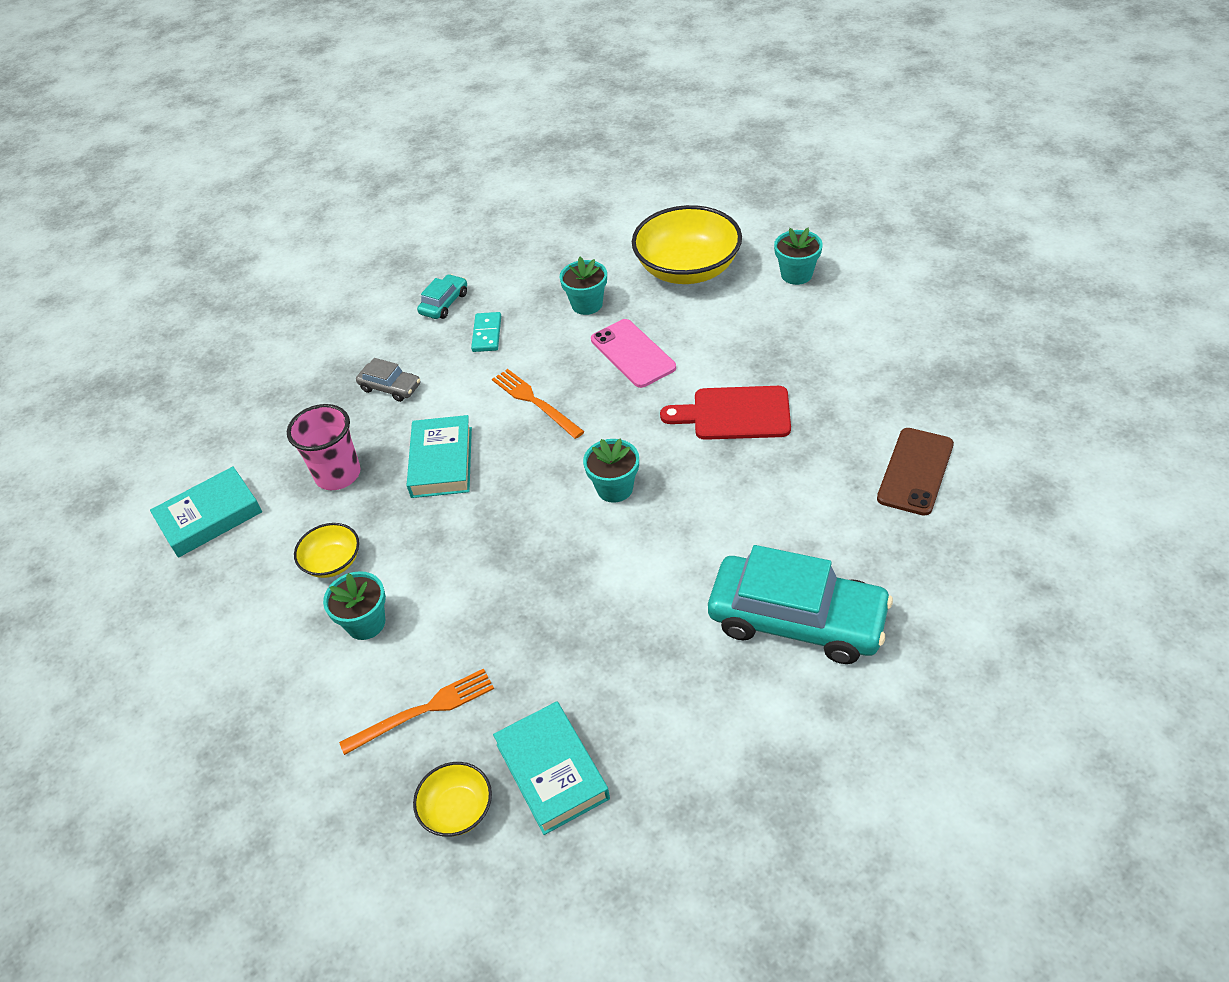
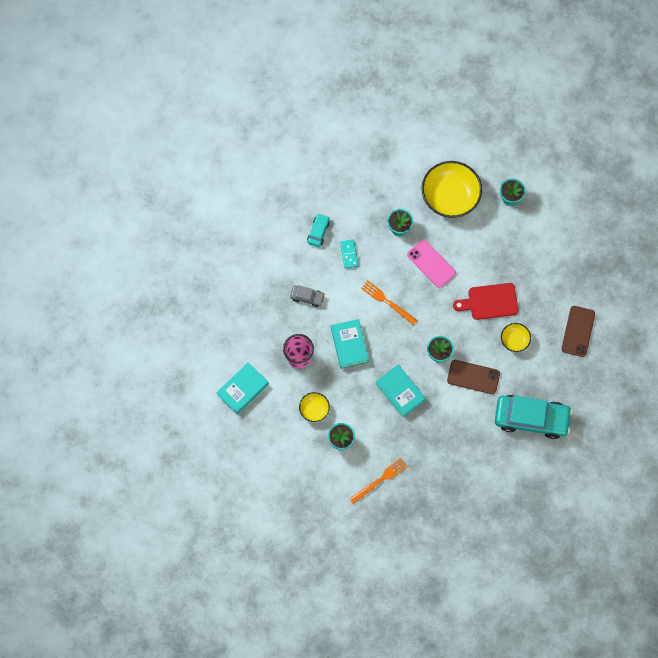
camera: 15 degrees left, 25 degrees up
yellow bowl [413,762,492,837] -> yellow bowl moved to [501,323,531,352]
turquoise book [493,701,610,835] -> turquoise book moved to [375,365,426,418]
none -> brown phone [447,360,500,394]

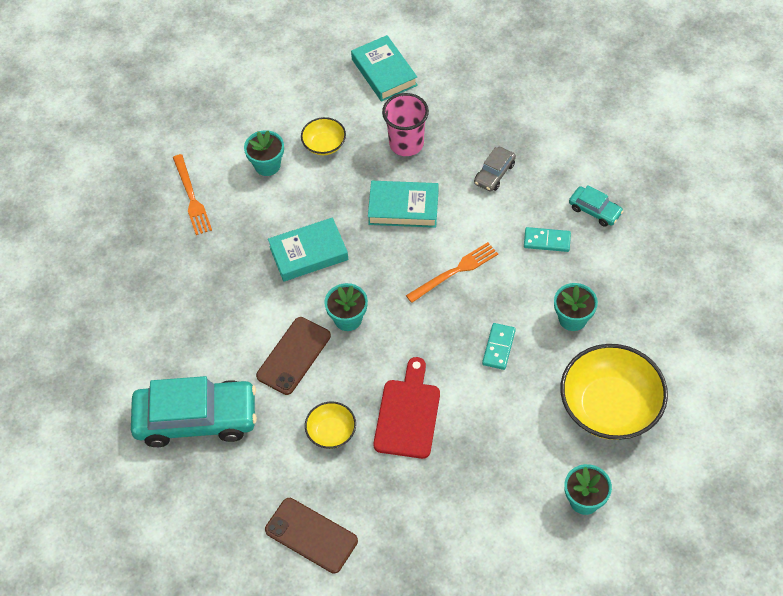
camera: 110 degrees right, 15 degrees down
pink phone [407,240,456,288] -> turquoise domino [482,323,516,370]
turquoise car [495,395,572,439] -> turquoise car turned 120 degrees counterclockwise [131,376,257,447]

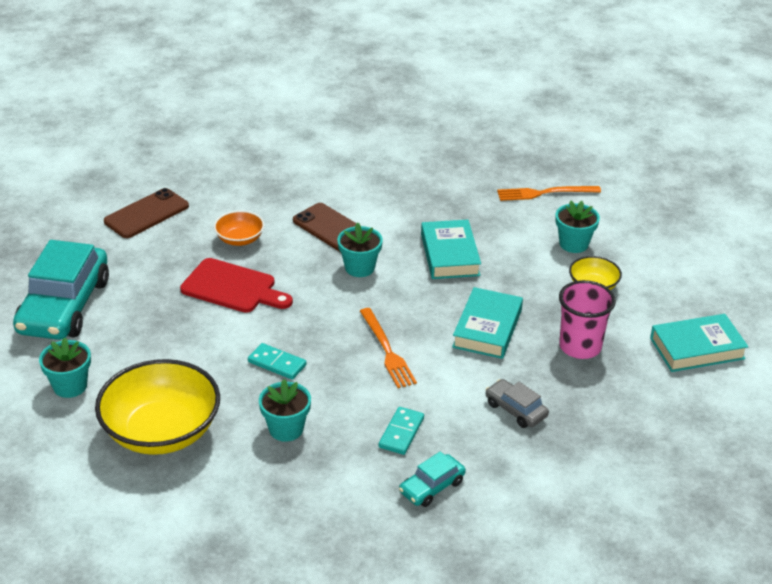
camera: 100 degrees right, 20 degrees down
turquoise car [131,376,257,447] -> turquoise car moved to [13,240,109,340]
yellow bowl [305,401,356,449] -> orange bowl [214,211,264,246]

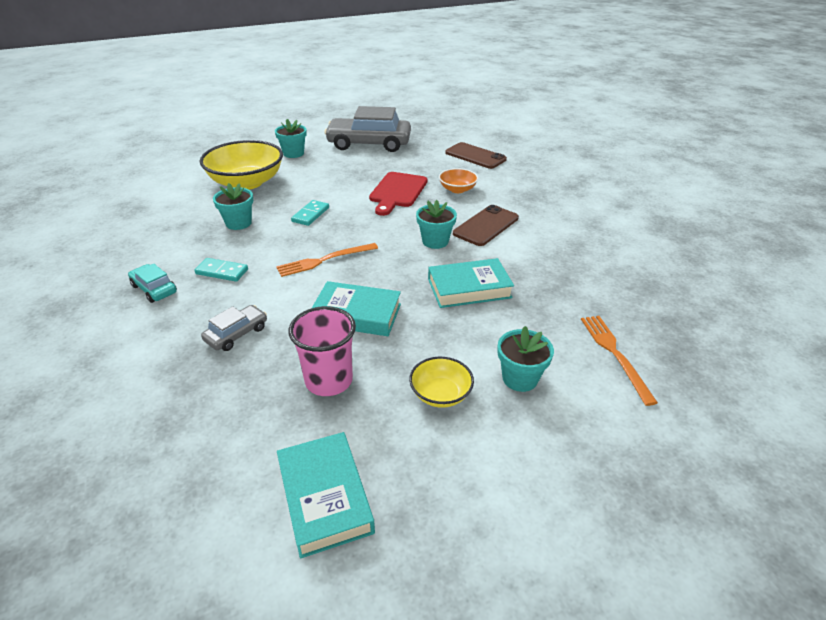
camera: 85 degrees right, 0 degrees up
turquoise car [13,240,109,340] -> grey car [324,106,411,152]

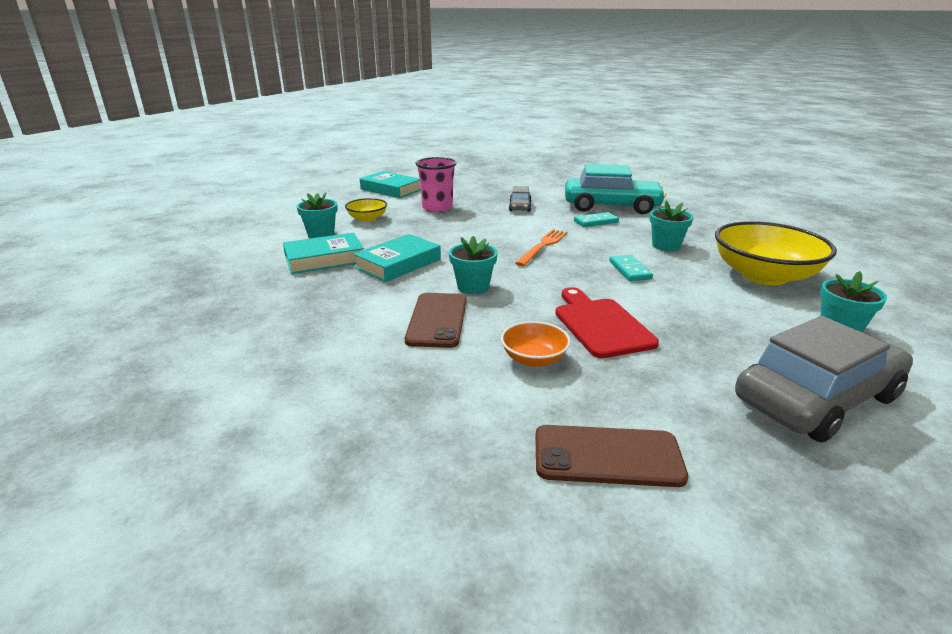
camera: 145 degrees right, 10 degrees down
turquoise car [128,264,177,303] -> turquoise car [565,164,666,214], size x2.16
turquoise book [312,281,401,336] -> turquoise book moved to [283,233,364,274]
orange fork [581,316,658,406] -> none

